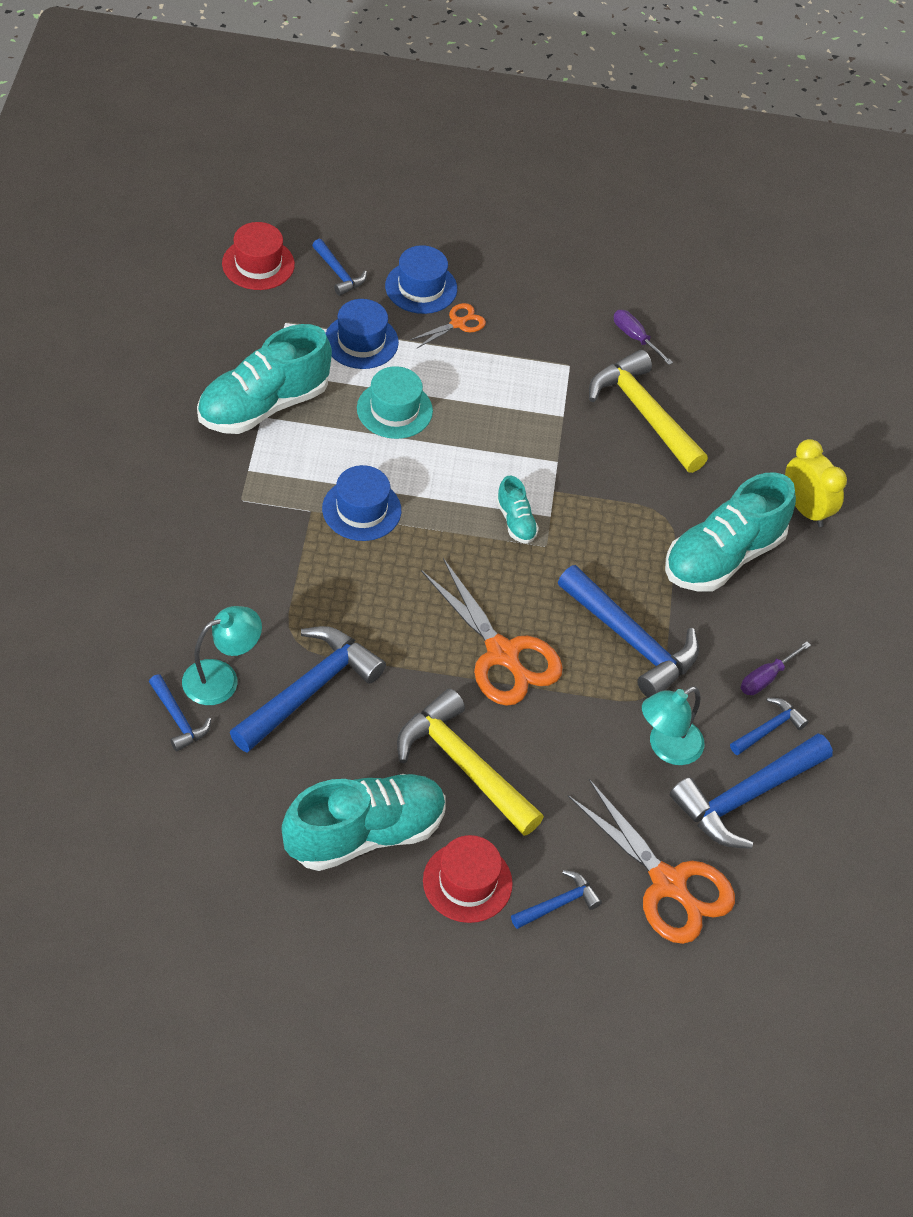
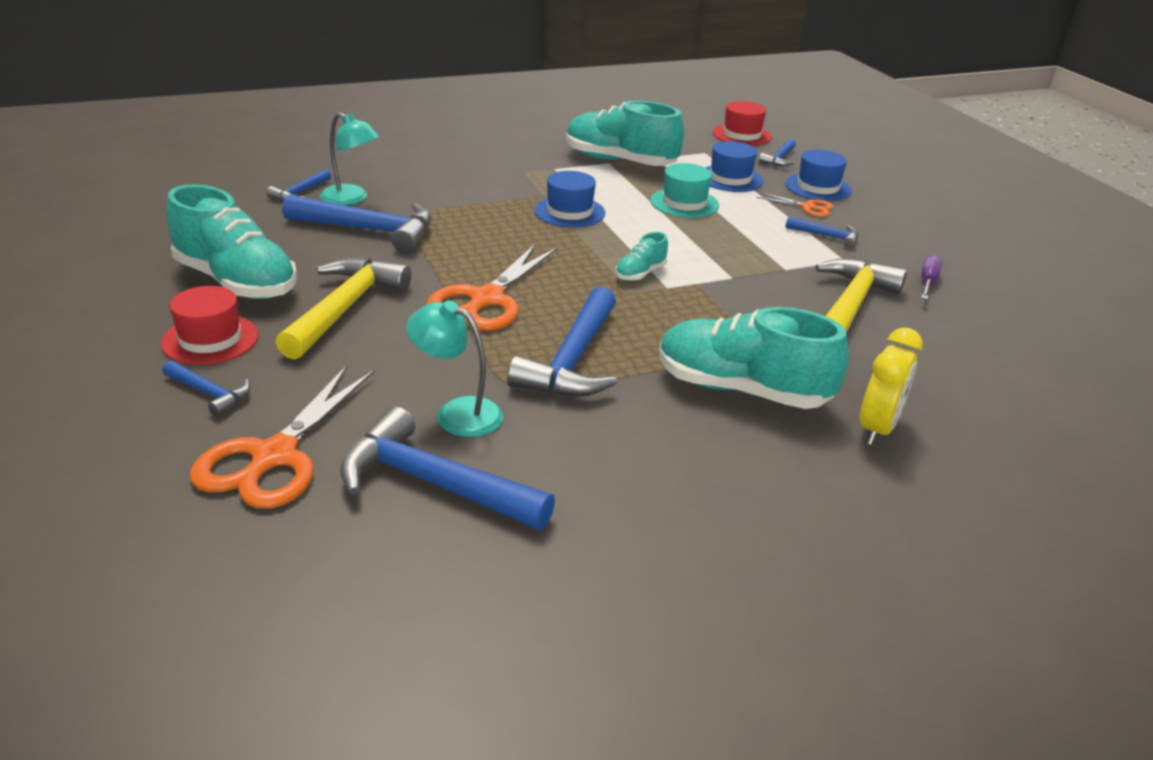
camera: 65 degrees right, 20 degrees down
blue hammer [730,698,809,755] -> blue hammer moved to [785,216,858,249]
purple screwdriver [741,641,811,695] -> none

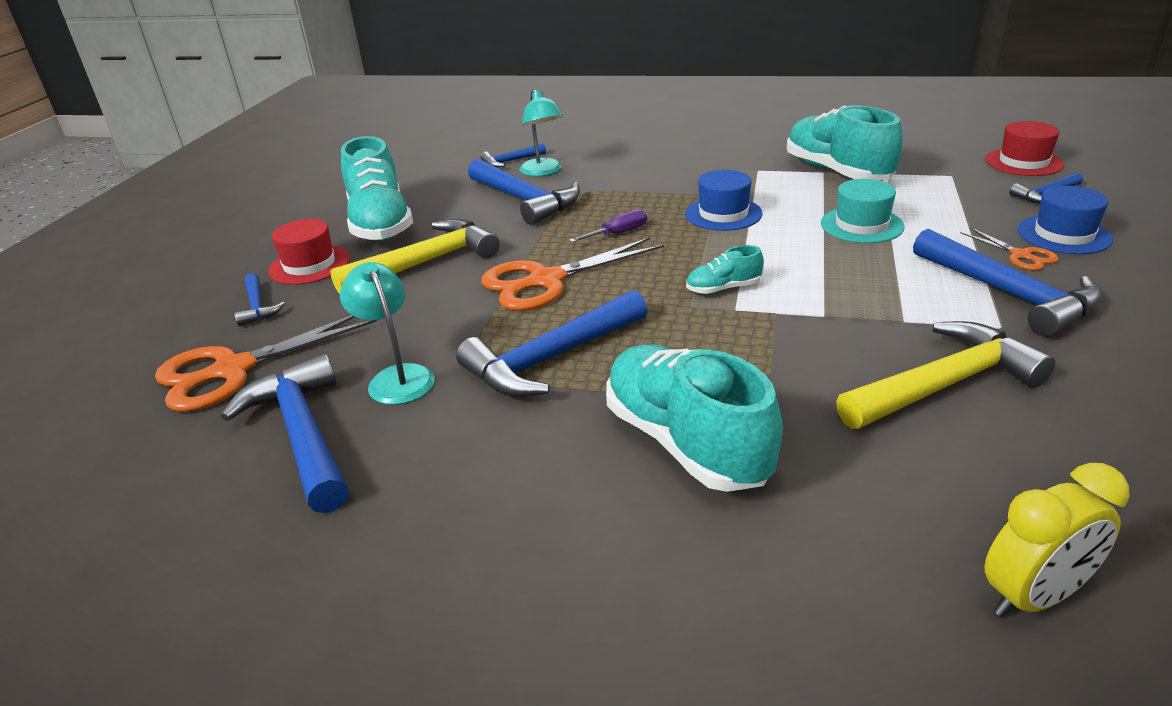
camera: 40 degrees right, 0 degrees up
blue hat [705,141,763,192] -> none
blue hammer [785,216,858,249] -> blue hammer [913,229,1102,337], size x1.98
yellow clock [860,327,923,445] -> yellow clock moved to [985,463,1129,617]
purple screwdriver [921,255,942,299] -> purple screwdriver moved to [569,209,647,242]

